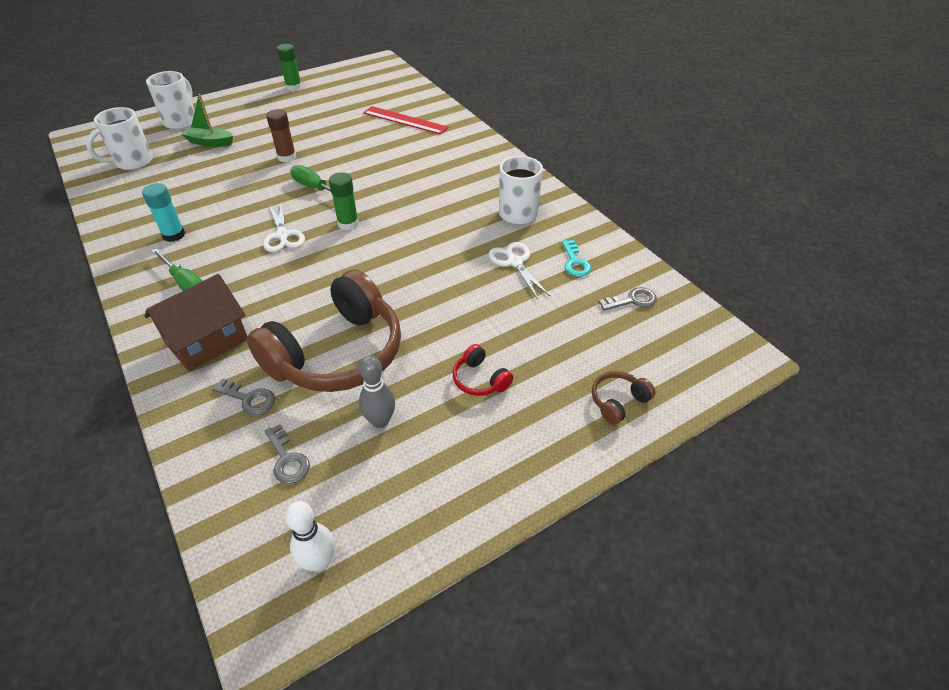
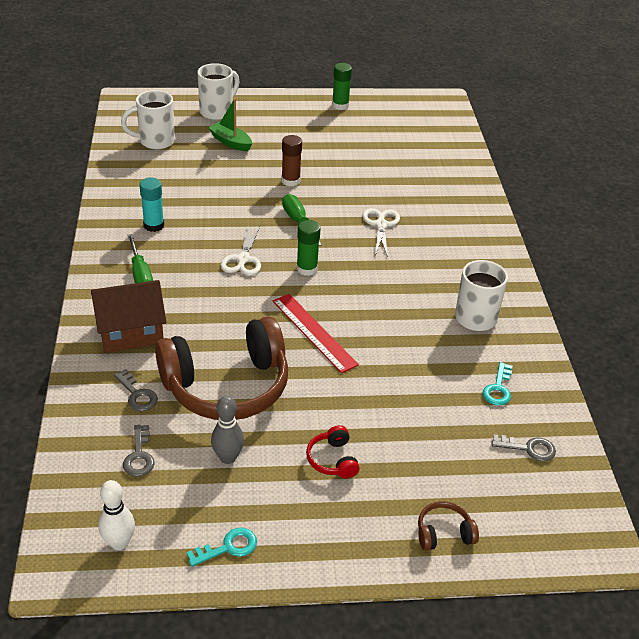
camera: 25 degrees right, 5 degrees down
red ruler [363,106,449,135] -> red ruler moved to [273,294,359,373]
white scissors [489,242,550,299] -> white scissors moved to [362,208,400,257]
none -> turquoise key [187,527,257,567]

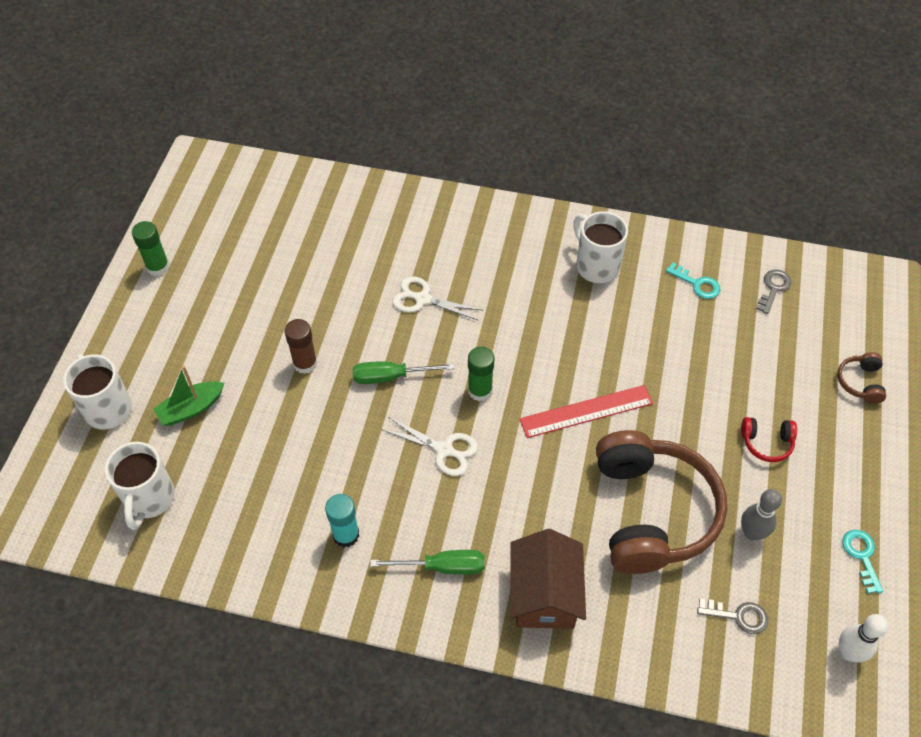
camera: 70 degrees left, 15 degrees up
grey key [114,369,158,411] -> none

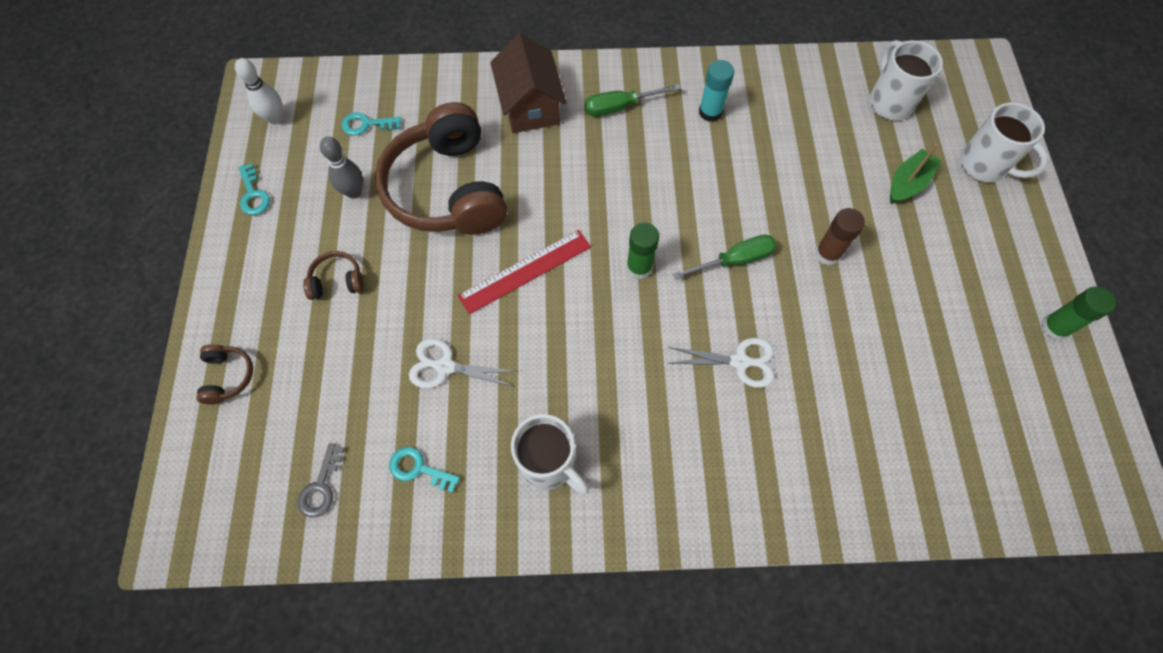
camera: 165 degrees right, 10 degrees up
white scissors [381,417,478,476] -> white scissors moved to [409,338,519,388]
grey key [697,599,768,634] -> turquoise key [341,112,402,136]
red headphones [741,417,797,462] -> brown headphones [303,251,364,300]

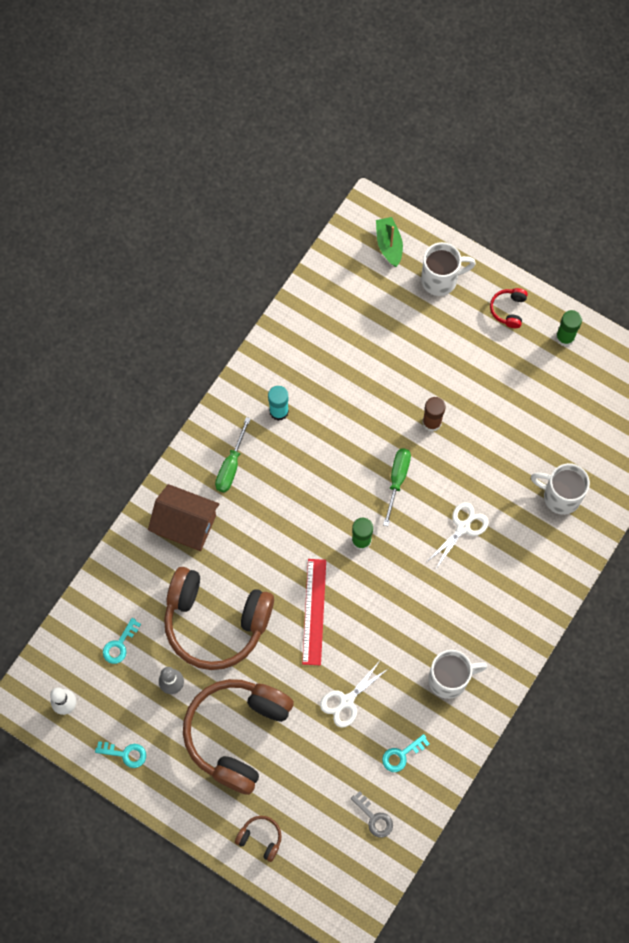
camera: 55 degrees left, 5 degrees up
brown headphones [303,251,364,300] -> brown headphones [183,679,294,795], size x2.50
white mug [869,40,943,120] -> white mug moved to [531,463,590,515]
green boat [890,143,941,204] -> green boat moved to [376,217,403,267]
none -> red headphones [490,288,528,328]

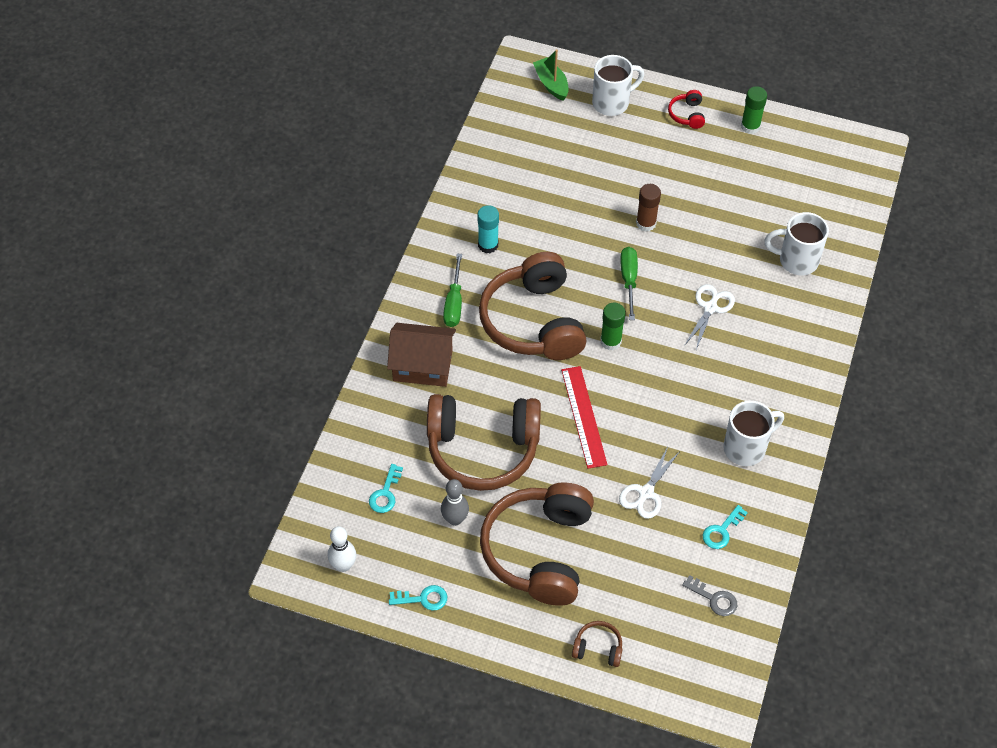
camera: 15 degrees left, 15 degrees down
none -> brown headphones [479,252,587,360]

